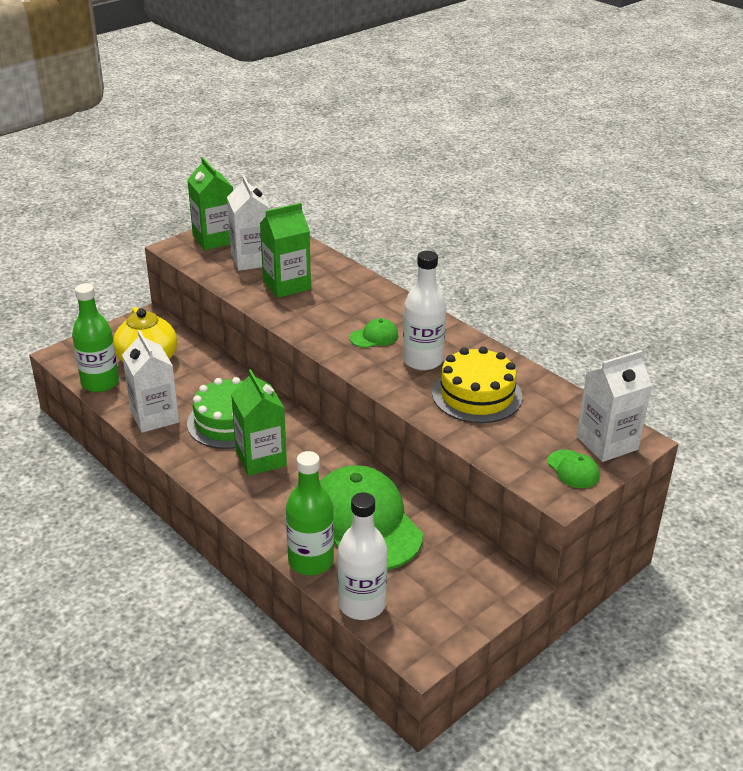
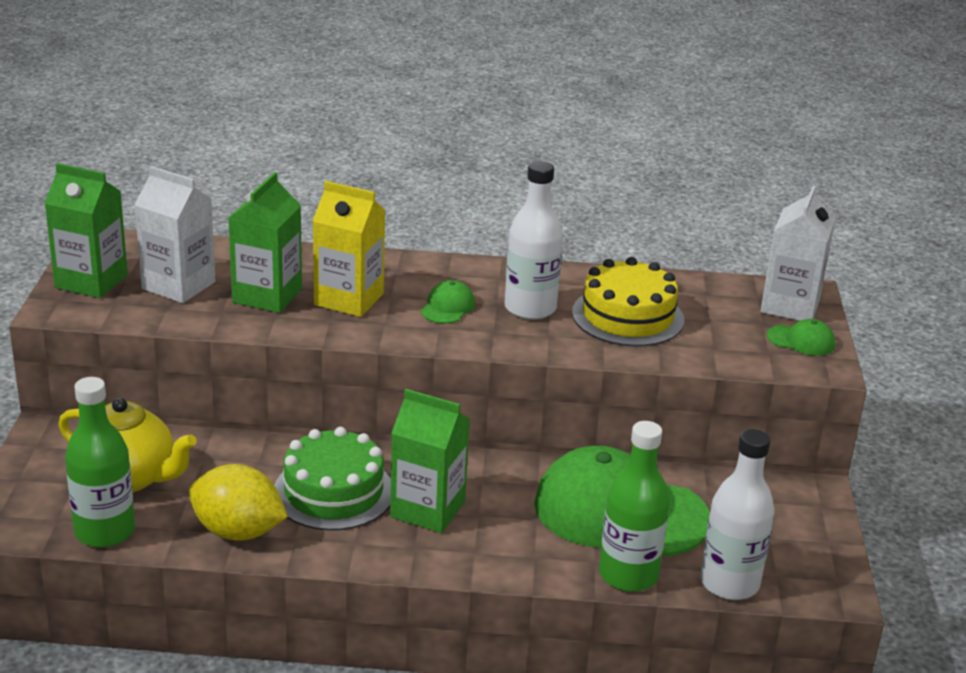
camera: 45 degrees left, 5 degrees down
white carton [122,330,179,433] -> yellow lemon [189,464,288,541]
none -> yellow carton [313,181,386,317]

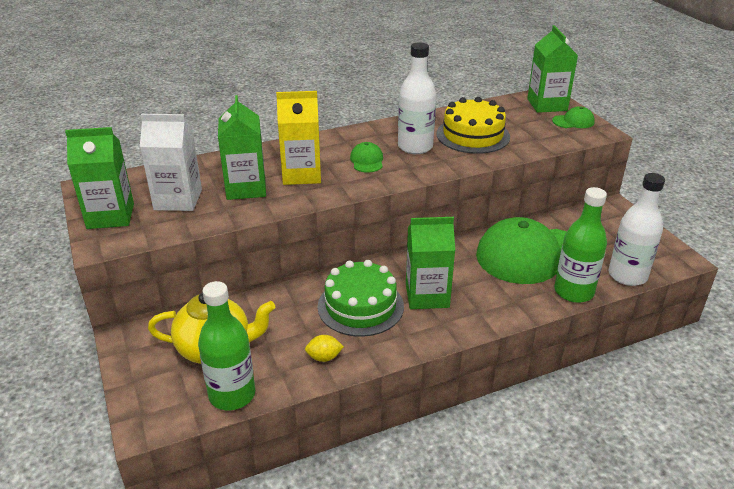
camera: 25 degrees left, 5 degrees up
yellow lemon [189,464,288,541] -> yellow lemon [305,335,344,362], size x0.48
white carton [761,186,835,321] -> green carton [527,25,578,113]

